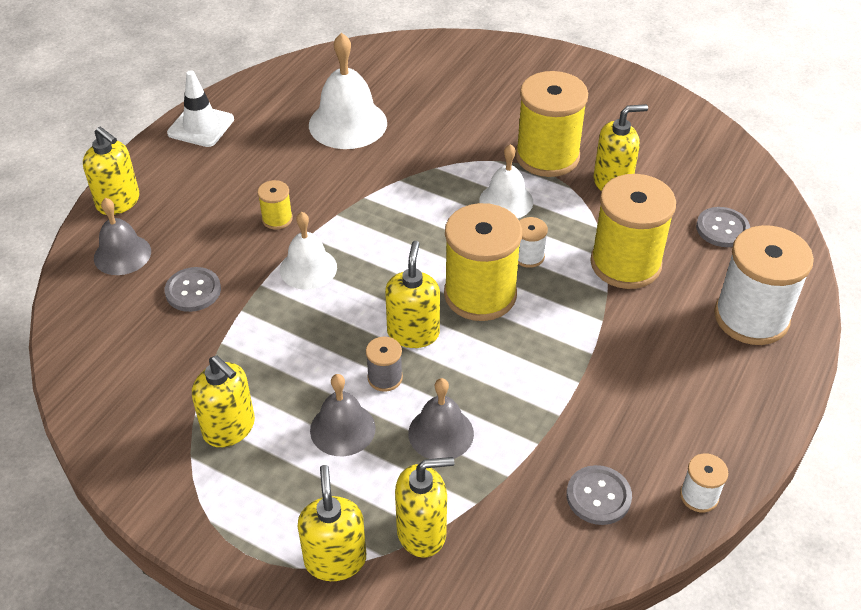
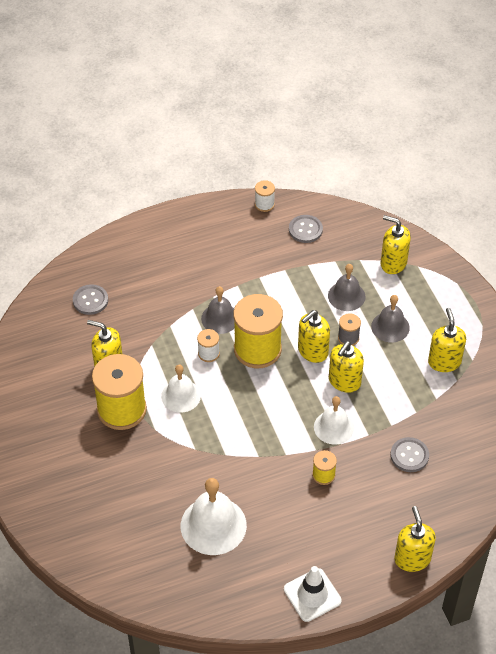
camera: 140 degrees left, 5 degrees up
grey bell [94,198,151,275] -> grey bell moved to [201,286,235,334]
yellow soap dispenser [298,465,366,581] -> yellow soap dispenser moved to [329,341,364,393]
yellow spool [590,174,676,289] -> none
white spool [714,225,814,345] -> none

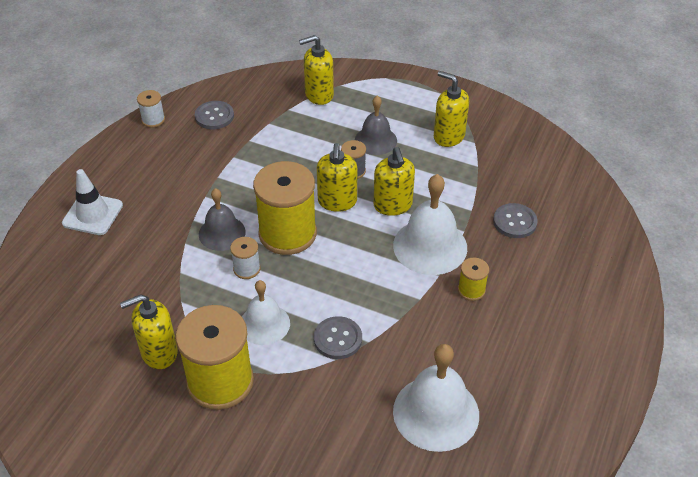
camera: 45 degrees left, 5 degrees down
grey button [73,284,108,315] -> grey button moved to [314,316,362,359]
white traffic cone [284,566,342,622] -> white traffic cone moved to [62,169,123,235]
white bell [314,396,354,445] -> white bell [393,174,467,275], size x1.57
grey bell [328,264,366,311] -> none
yellow soap dispenser [394,506,436,572] -> none

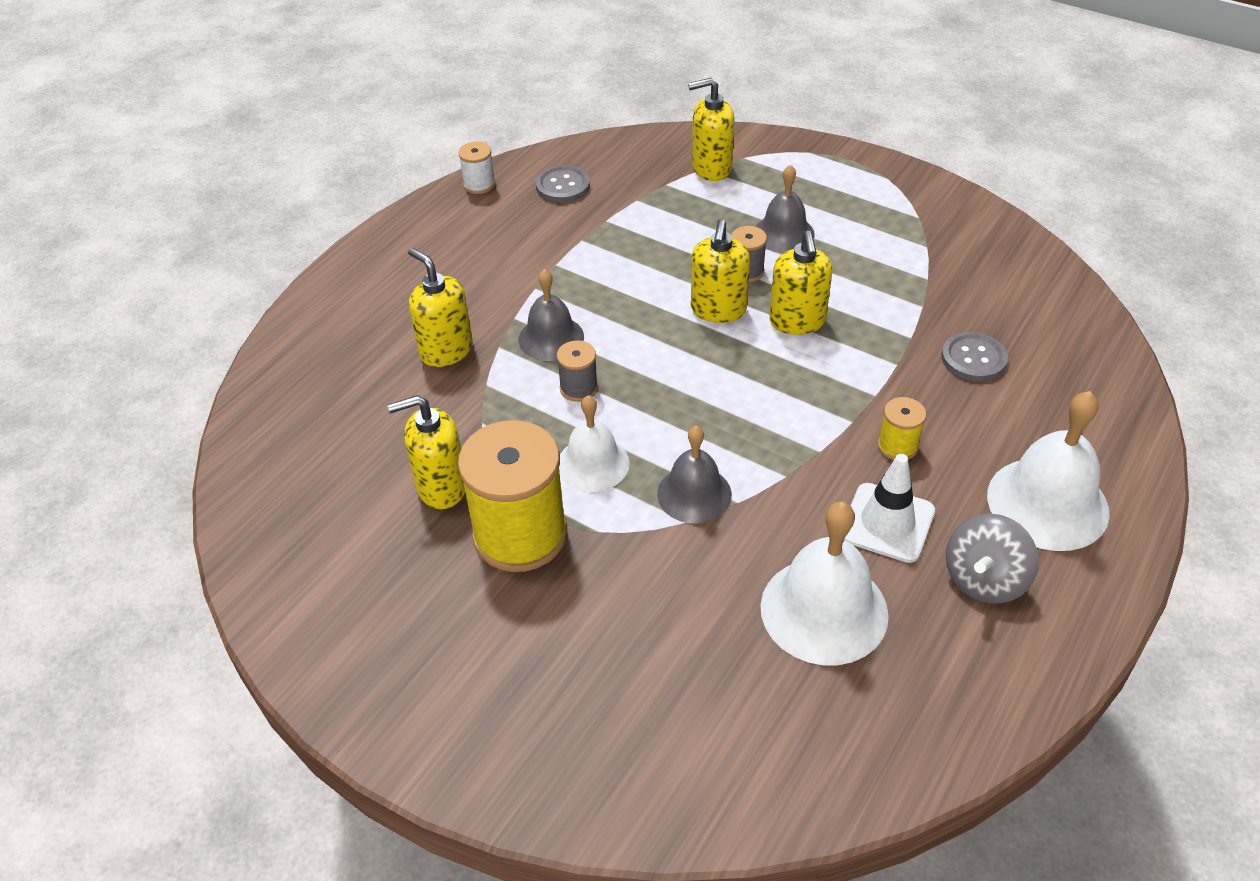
camera: 10 degrees right, 0 degrees up
white traffic cone [62,169,123,235] -> white traffic cone moved to [844,454,935,563]
white spool [230,237,260,279] -> grey spool [557,341,598,402]
yellow spool [253,161,317,255] -> none
grey button [314,316,362,359] -> grey bell [657,426,732,524]
white bell [393,174,467,275] -> white bell moved to [987,391,1110,551]
yellow soap dispenser [434,71,469,147] -> yellow soap dispenser moved to [408,248,473,367]
none -> grey spinning top [946,513,1039,604]

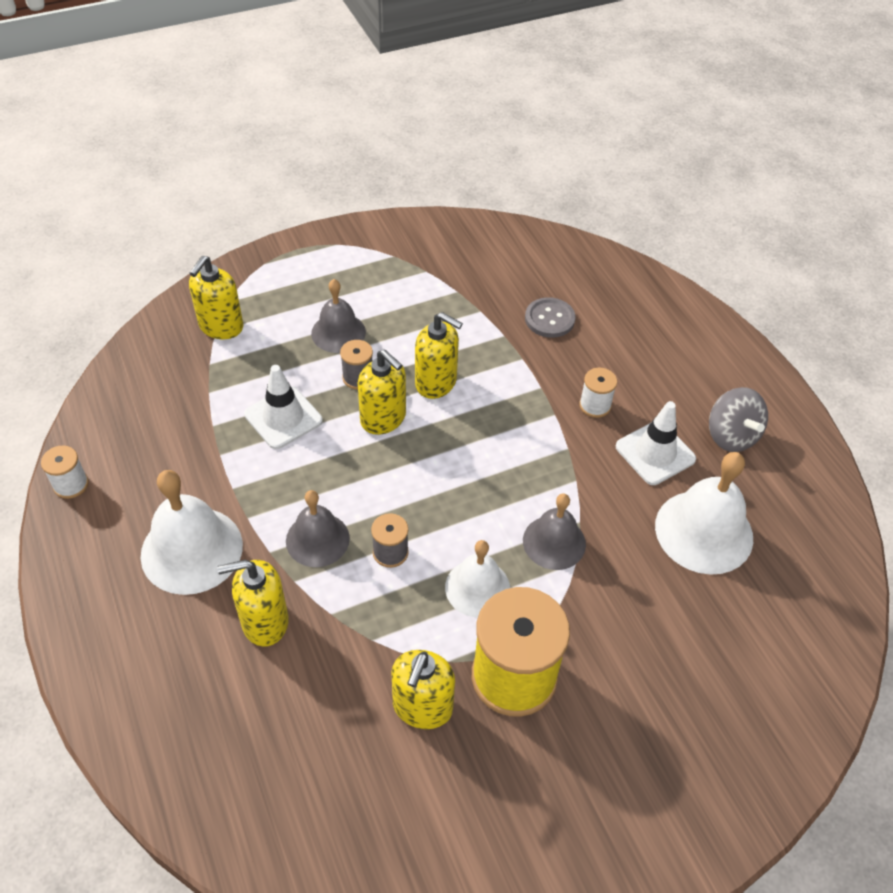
camera: 60 degrees left, 5 degrees up
grey button [536,165,590,203] -> none
yellow spool [878,397,926,460] -> white spool [579,368,617,418]
white bell [987,391,1110,551] -> white bell moved to [141,470,243,595]
none -> white traffic cone [244,365,323,449]

